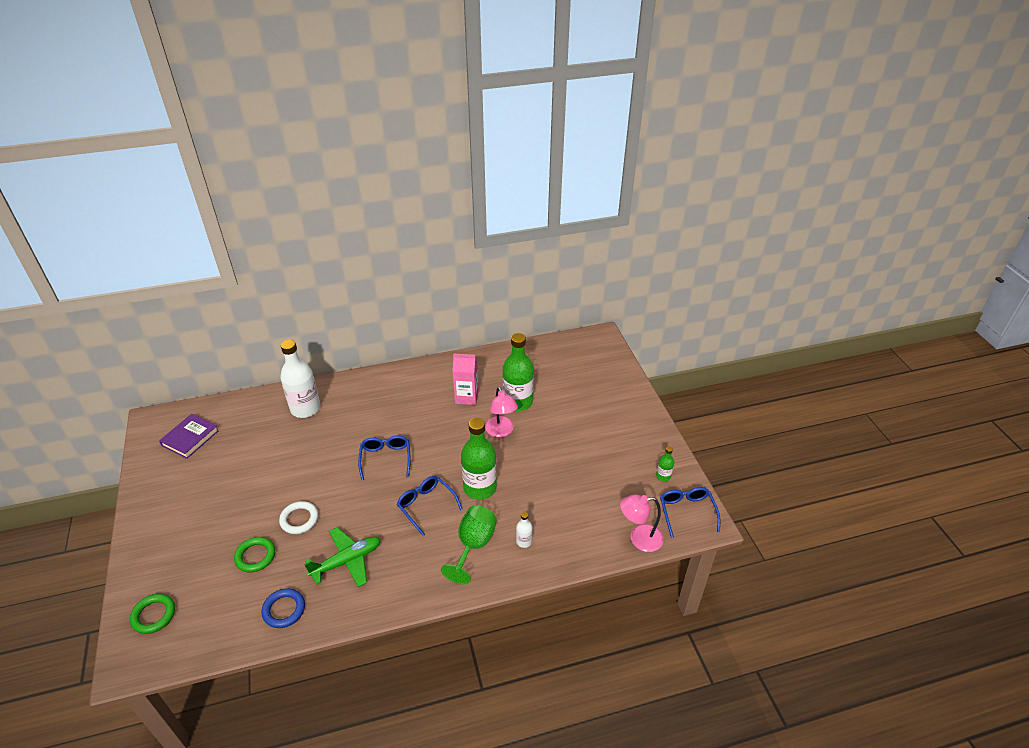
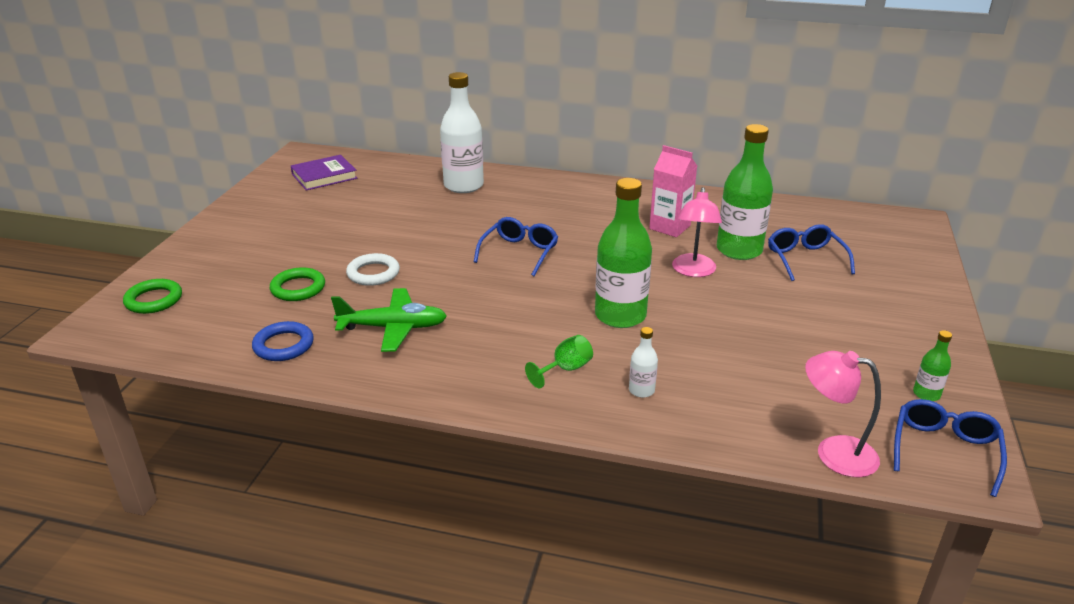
camera: 30 degrees right, 10 degrees down
blue glasses [397,476,462,536] -> blue glasses moved to [768,224,855,281]
green goblet [441,506,497,584] -> green goblet [525,335,593,389], size x0.58

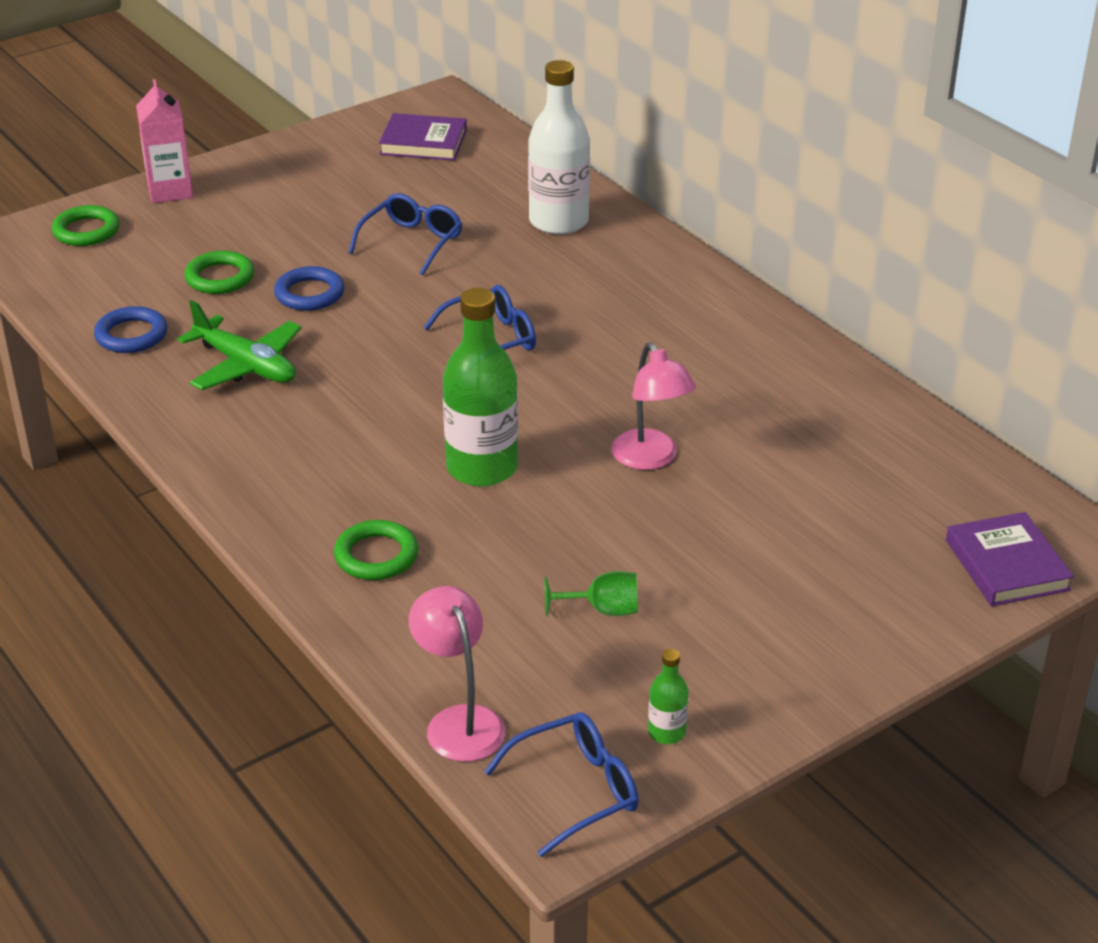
camera: 40 degrees right, 5 degrees up
white ring [346,253,400,286] -> blue ring [274,266,344,311]
green goblet [525,335,593,389] -> green goblet moved to [545,571,638,616]
white bottle [629,327,658,398] -> green ring [334,520,418,580]
pink carton [649,145,697,237] -> pink carton moved to [136,79,193,203]
pink lamp [672,187,722,277] -> pink lamp turned 75 degrees counterclockwise [611,342,696,470]
green bottle [717,124,773,260] -> none
blue glasses [768,224,855,281] -> blue glasses moved to [348,193,462,275]
none -> purple book [946,512,1074,606]

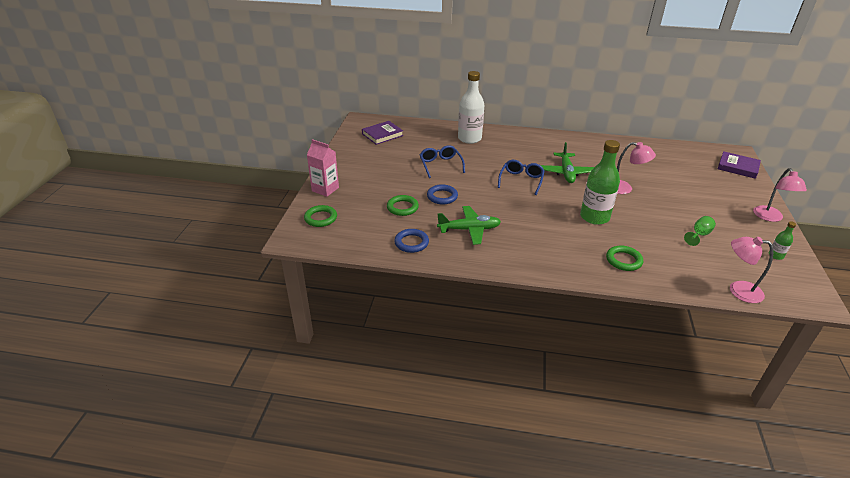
camera: 45 degrees left, 0 degrees up
blue glasses [484,712,639,857] -> none
none -> green plane [541,142,594,183]
none -> pink lamp [753,168,807,222]

